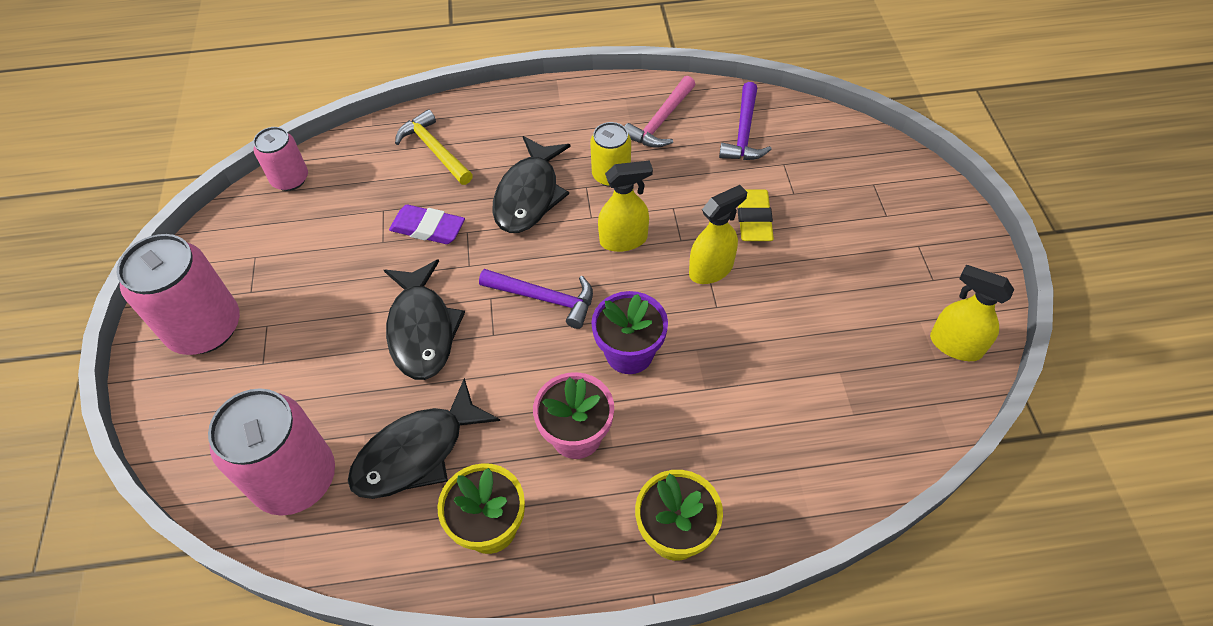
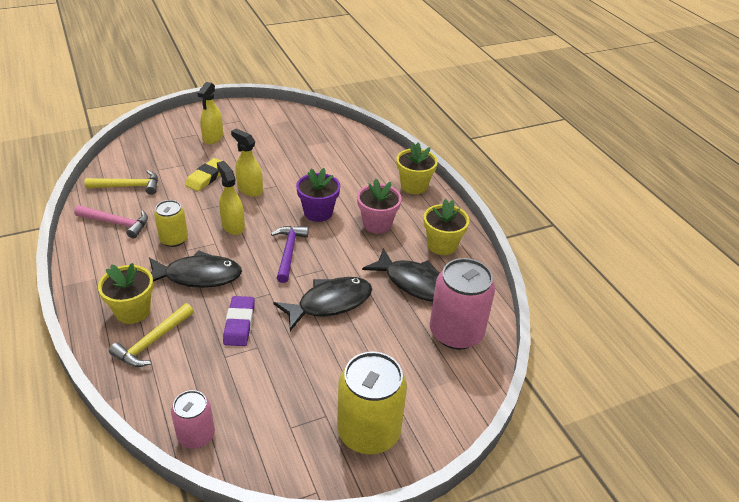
camera: 110 degrees left, 15 degrees down
pink can [117,234,240,355] -> yellow can [337,352,407,454]
purple hammer [719,82,772,160] -> yellow hammer [84,170,158,195]
yellow eraser [738,190,774,241] -> yellow eraser turned 45 degrees counterclockwise [185,158,221,191]
yellow spray bottle [930,265,1014,361] -> yellow spray bottle moved to [197,82,223,144]
none -> yellow flower pot [98,263,154,324]

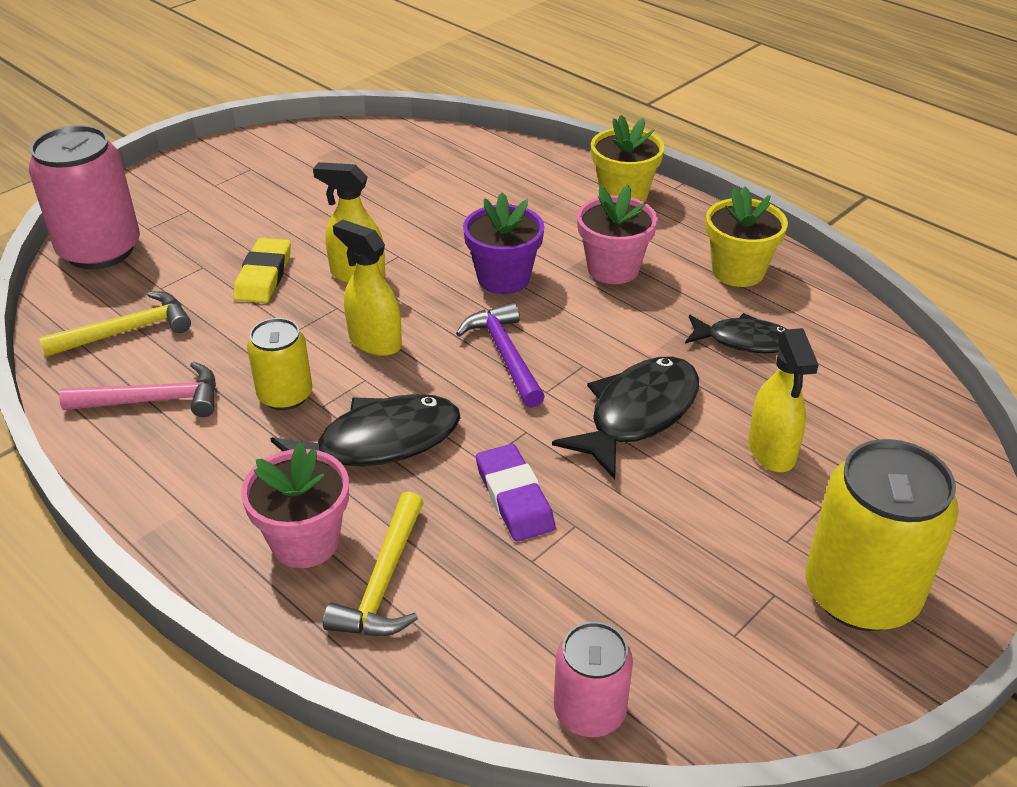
camera: 20 degrees left, 0 degrees up
yellow flower pot [98,263,154,324] -> pink flower pot [241,443,349,568]
yellow spray bottle [197,82,223,144] -> yellow spray bottle moved to [748,328,819,472]
black fish [362,248,440,302] -> black fish [685,313,787,353], size x0.64
pink can [430,258,495,350] -> pink can moved to [29,125,140,269]

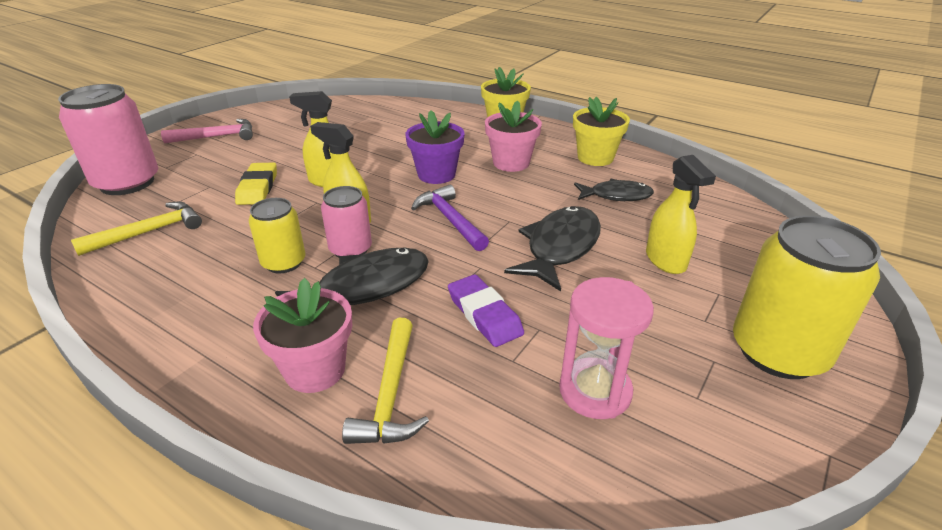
camera: 10 degrees left, 5 degrees down
pink hammer [59,362,216,417] -> pink hammer moved to [161,119,253,143]
pink can [554,622,633,737] -> pink can moved to [321,186,372,258]
none -> pink hourglass [559,277,654,419]

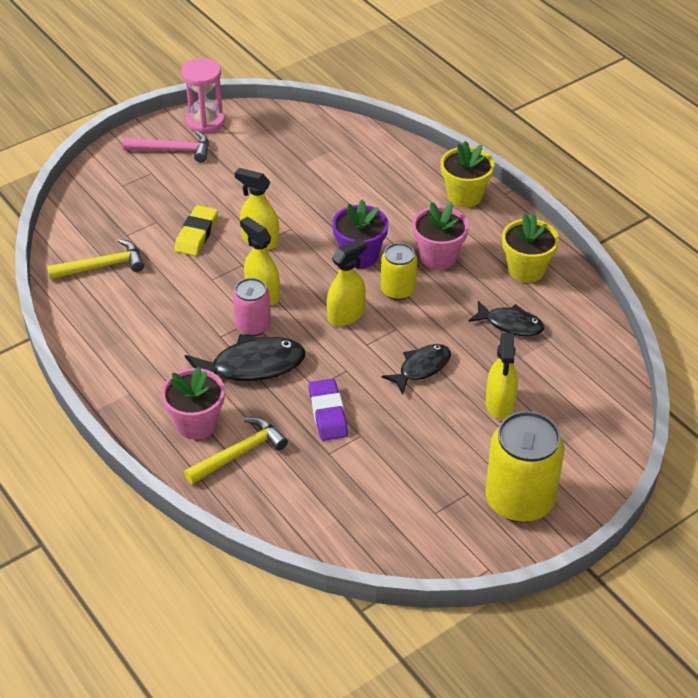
camera: 20 degrees right, 10 degrees up
pink can [58,84,158,195] -> none
yellow can [248,198,306,273] -> yellow can moved to [381,243,417,300]
yellow hammer [342,318,429,444] -> yellow hammer turned 150 degrees counterclockwise [184,417,288,484]
purple hammer [411,185,489,251] -> yellow spray bottle [327,238,367,326]
black fish [504,206,601,291] -> black fish [382,344,451,395], size x0.64
pink hourglass [559,277,654,419] -> pink hourglass moved to [181,58,225,134]

